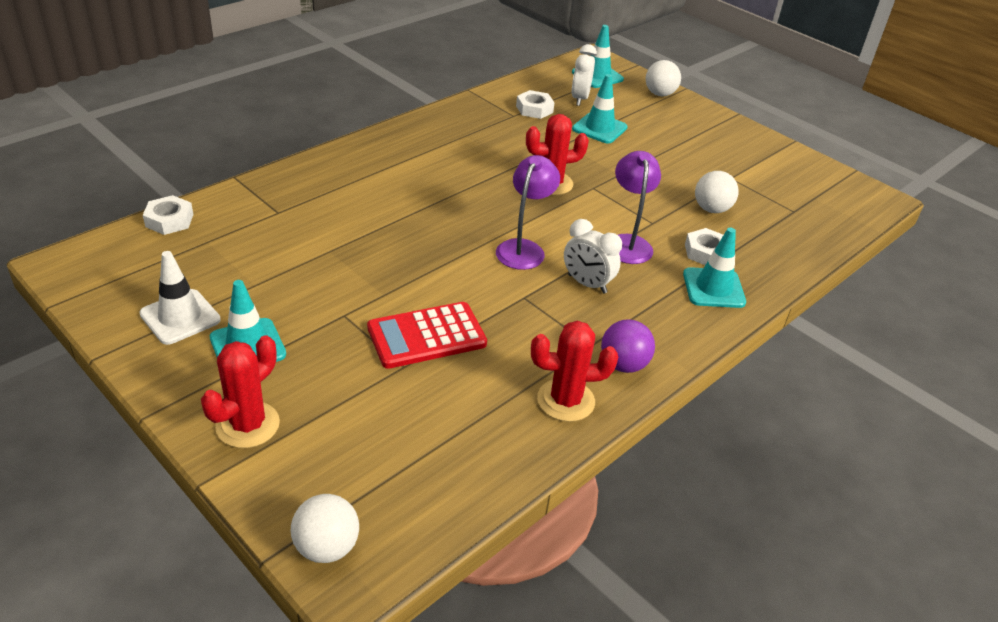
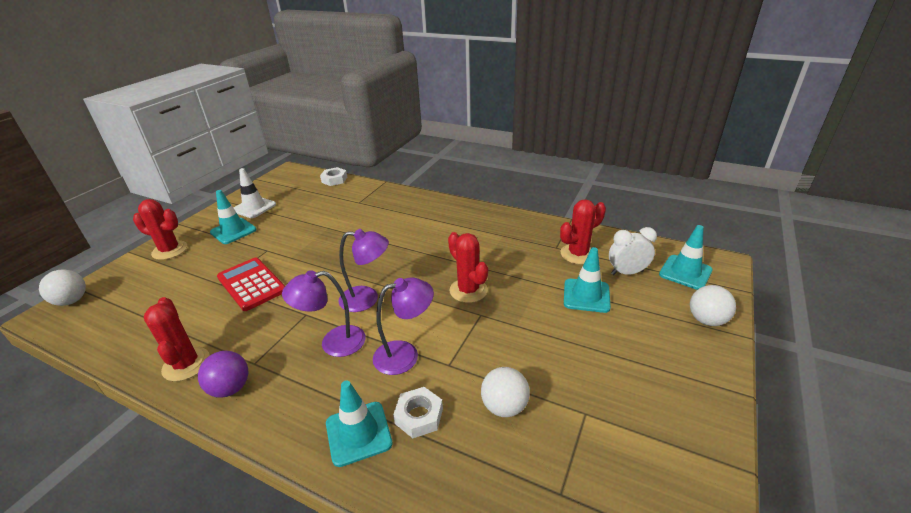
camera: 75 degrees right, 5 degrees down
white nut [516,90,555,119] -> red cactus [560,199,606,264]
white clock [564,219,622,294] -> purple lamp [282,270,366,357]

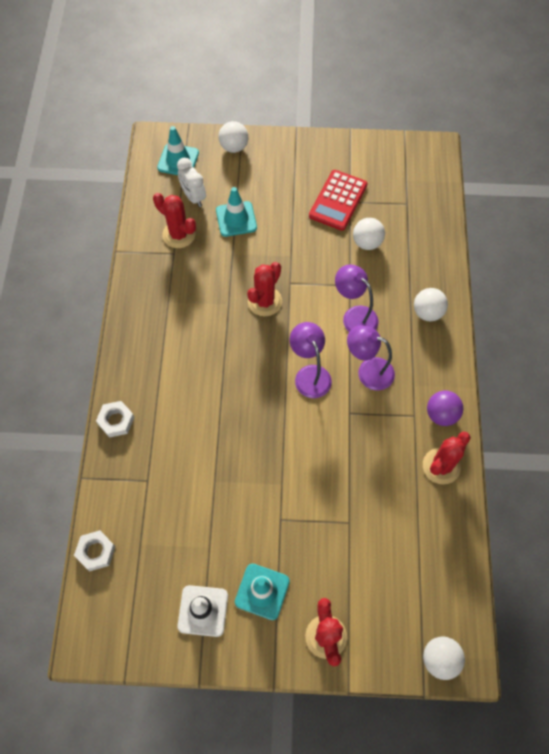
camera: 115 degrees left, 30 degrees up
red calculator [217,258,285,311] -> red calculator moved to [309,170,367,231]
purple lamp [282,270,366,357] -> purple lamp turned 150 degrees clockwise [347,325,395,390]
turquoise traffic cone [326,381,393,467] -> white ball [414,288,448,321]
white nut [393,387,443,438] -> white nut moved to [96,401,135,438]

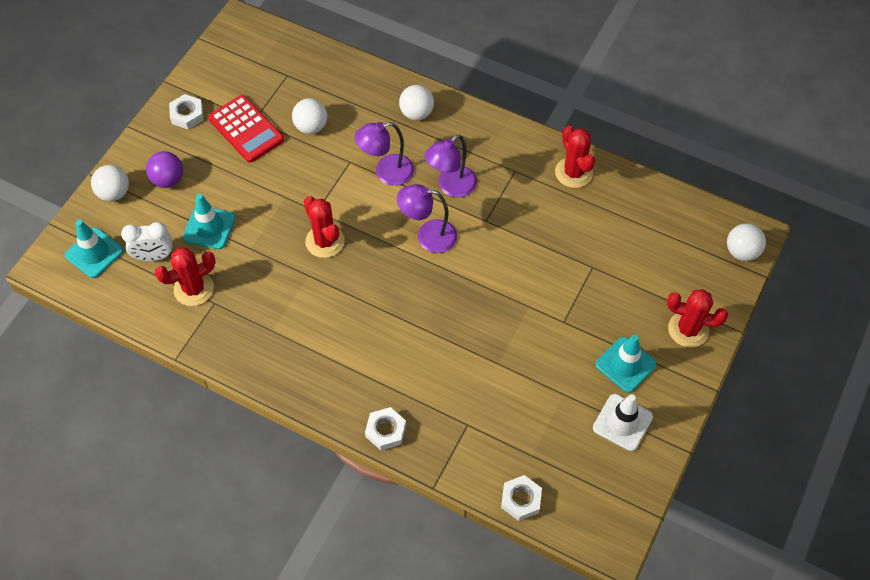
camera: 65 degrees left, 5 degrees down
purple ball [427,391,463,426] -> purple ball moved to [146,151,183,188]
none -> white nut [169,94,204,130]

